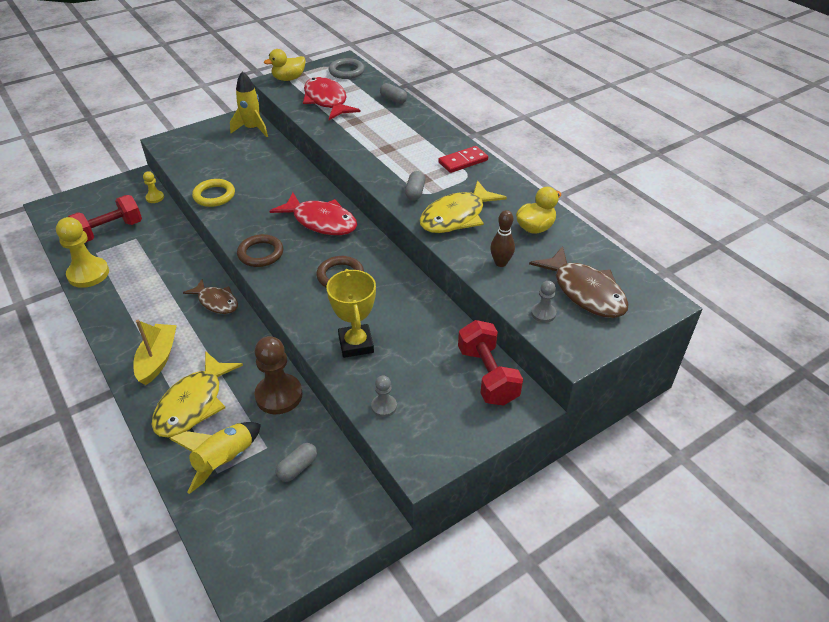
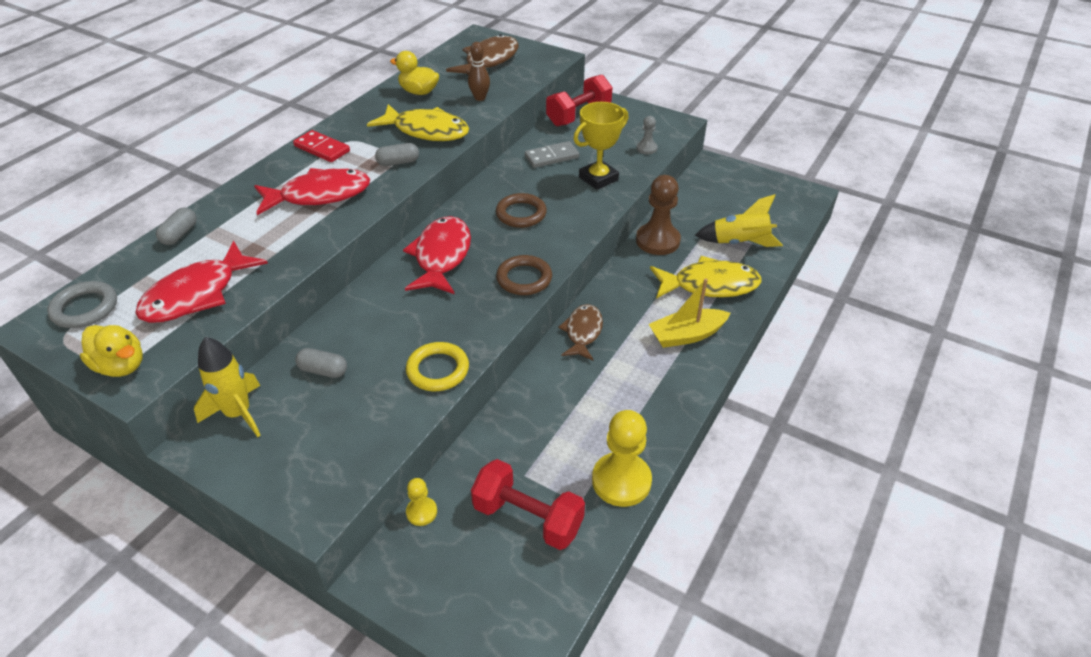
camera: 115 degrees left, 0 degrees up
grey capsule [276,443,317,482] -> grey capsule moved to [295,348,347,378]
grey pawn [531,281,556,323] -> none
none -> red fish [254,168,370,215]
none -> grey domino [525,141,579,168]

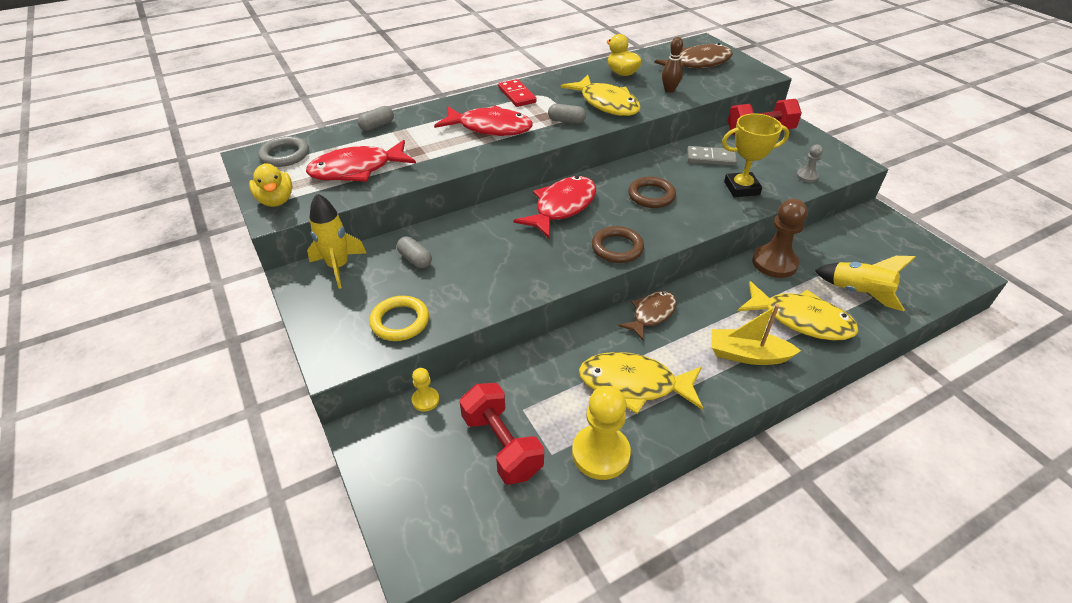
camera: 30 degrees right, 0 degrees up
yellow ring [406,342,469,391] -> yellow ring moved to [369,296,429,341]
none -> yellow fish [579,352,703,414]

